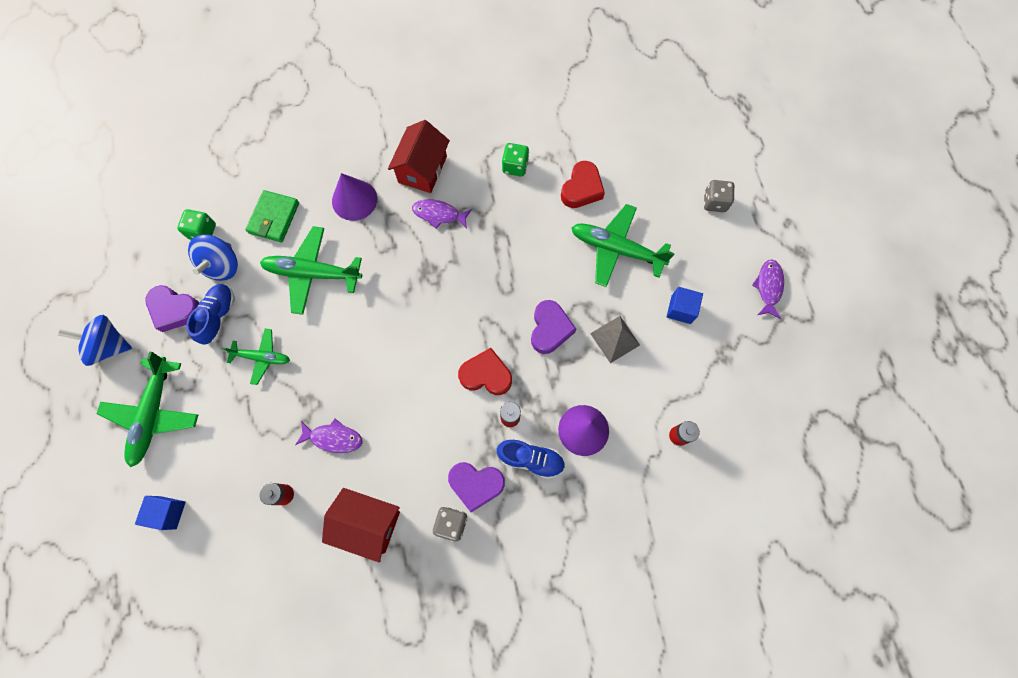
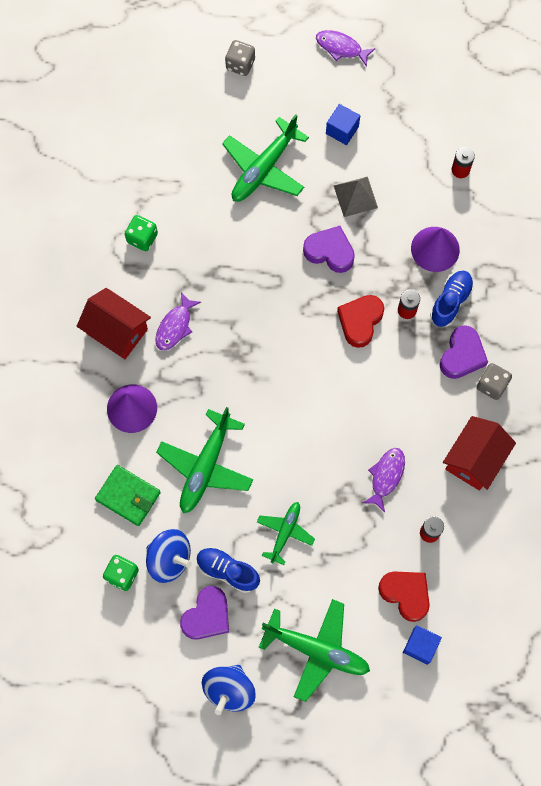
camera: 75 degrees left, 0 degrees up
red heart [561,161,605,208] -> red heart moved to [378,571,430,622]

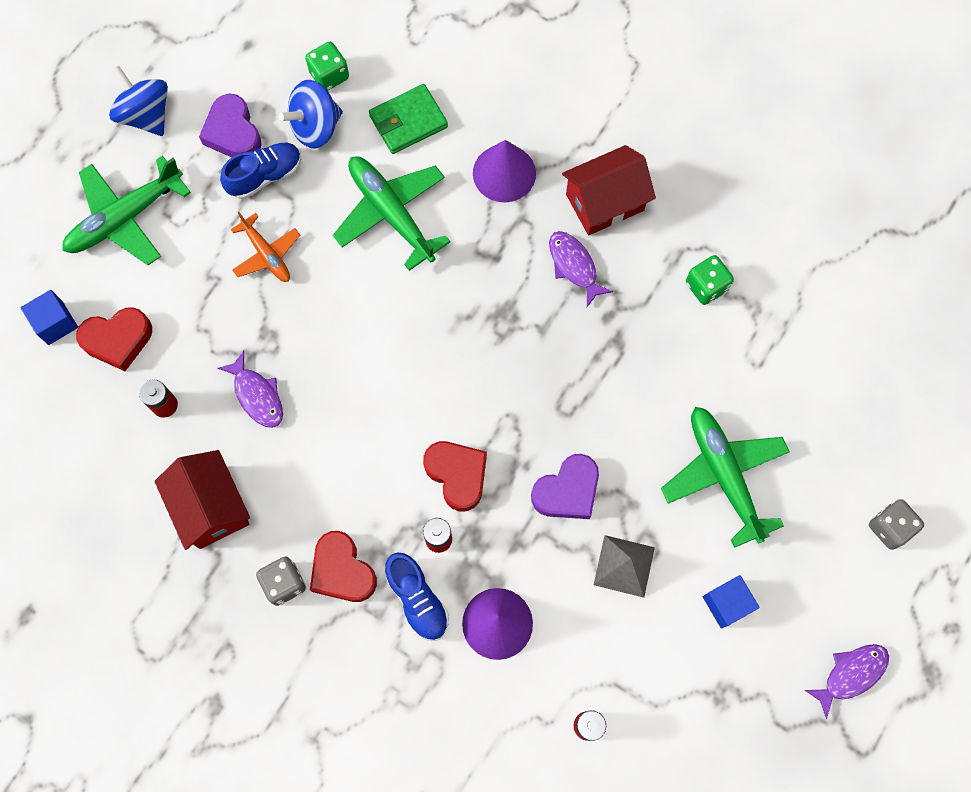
camera: 120 degrees right, 0 degrees up
green plane [257,502,315,565] -> orange plane [231,212,300,282]
purple heart [440,325,488,379] -> red heart [310,531,377,602]

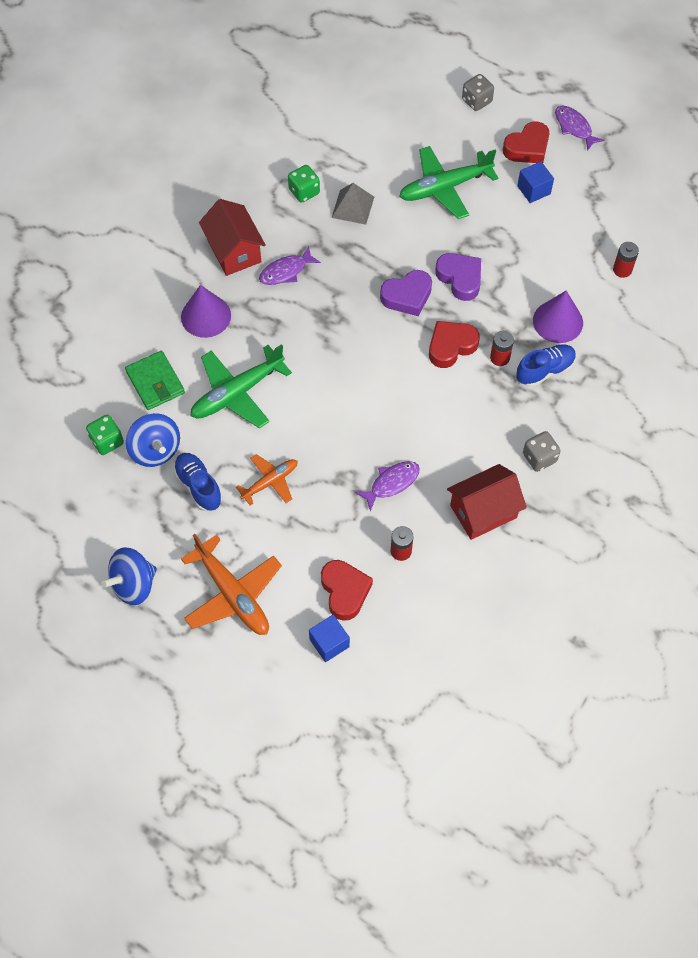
camera: 90 degrees left, 10 degrees down
green plane [62,156,191,265] -> orange plane [181,534,282,635]
purple heart [199,94,262,158] -> purple heart moved to [380,270,432,316]
red heart [310,531,377,602] -> red heart moved to [503,122,550,163]
grey pyramid [594,535,655,598] -> grey pyramid moved to [331,183,374,225]

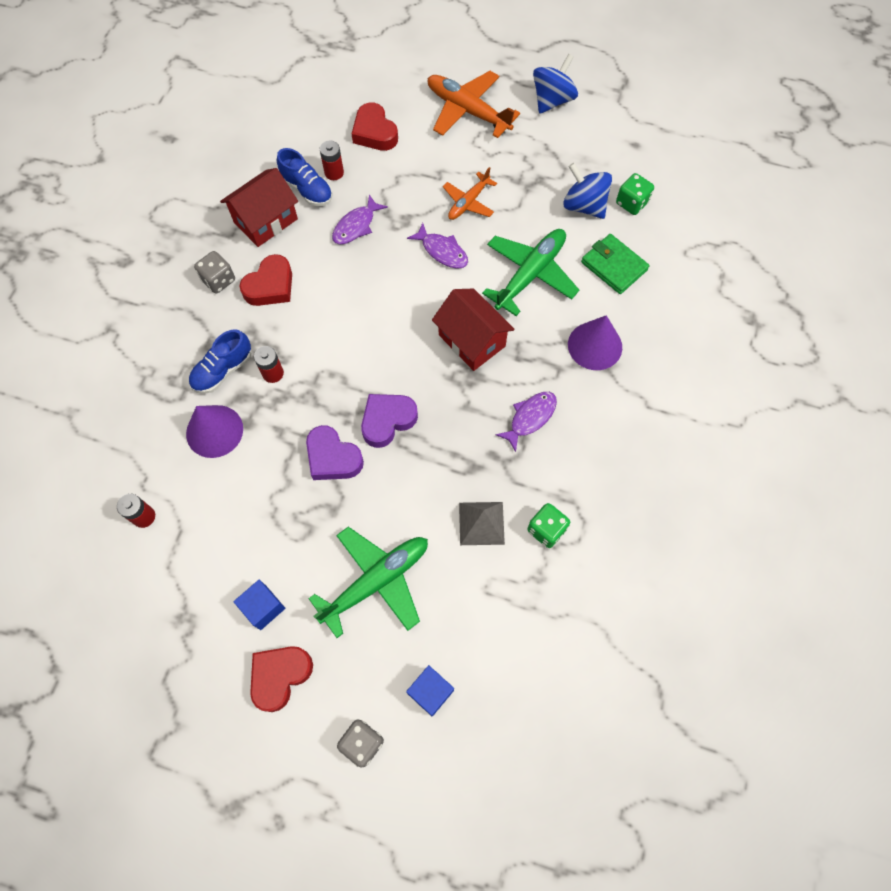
camera: 165 degrees right, 5 degrees up
blue shoe [173,453,222,511] -> blue shoe moved to [277,148,333,206]
red house [199,199,266,276] -> red house moved to [432,289,515,371]
blue cube [309,615,350,662] -> blue cube moved to [406,665,454,717]
red heart [429,321,480,368] -> red heart moved to [239,254,292,306]
purple fish [555,105,605,151] -> purple fish moved to [407,223,468,269]

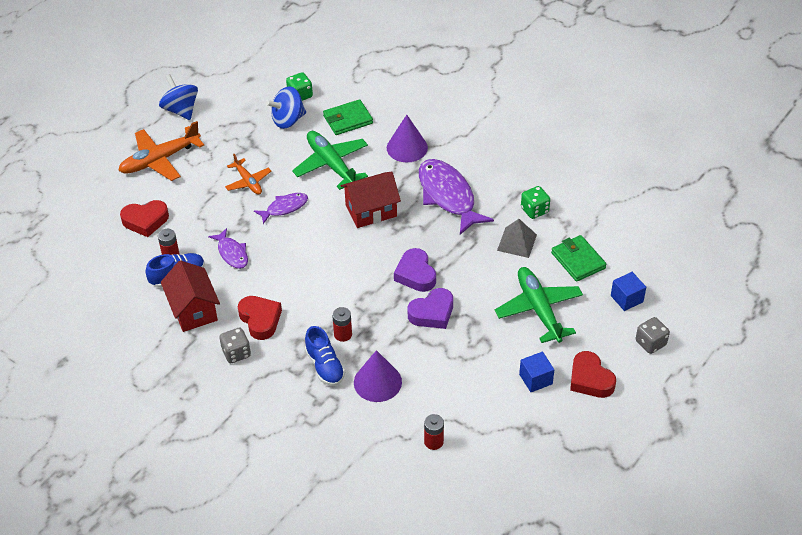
camera: 70 degrees left, 20 degrees down
purple fish [495,392,557,452] -> purple fish [419,159,494,235], size x1.88
none -> green wallet [551,235,607,282]

